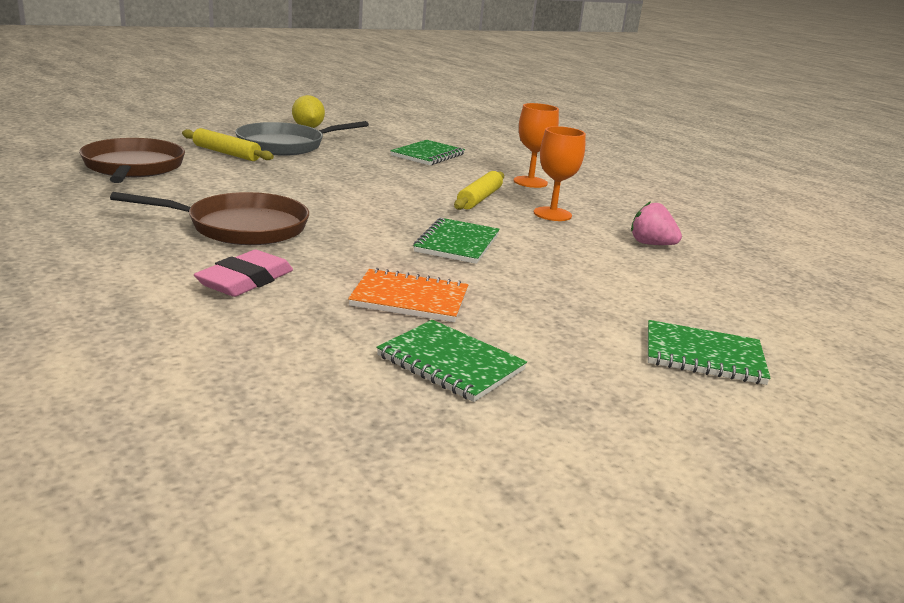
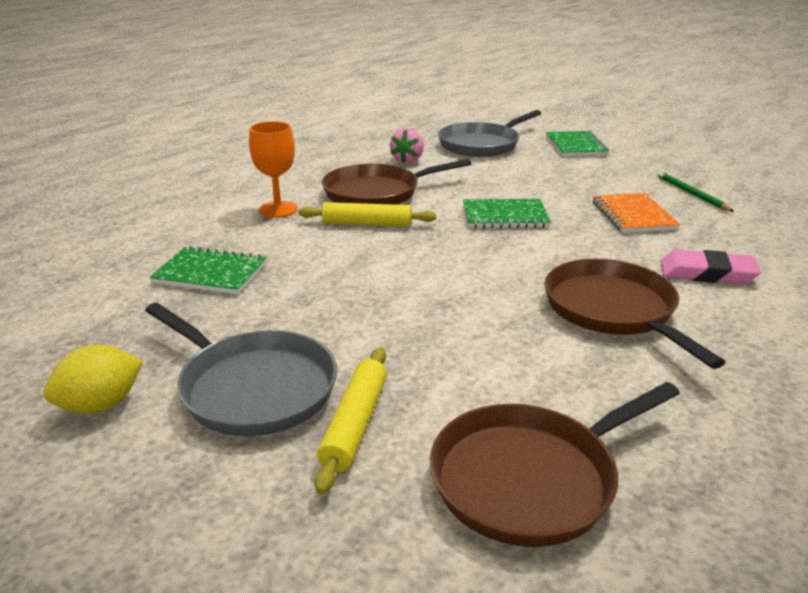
camera: 105 degrees left, 5 degrees up
green notebook [377,320,527,402] -> green pencil [657,171,735,212]
orange goblet [534,126,586,221] -> brown pan [322,159,471,205]
none -> grey pan [438,110,541,157]

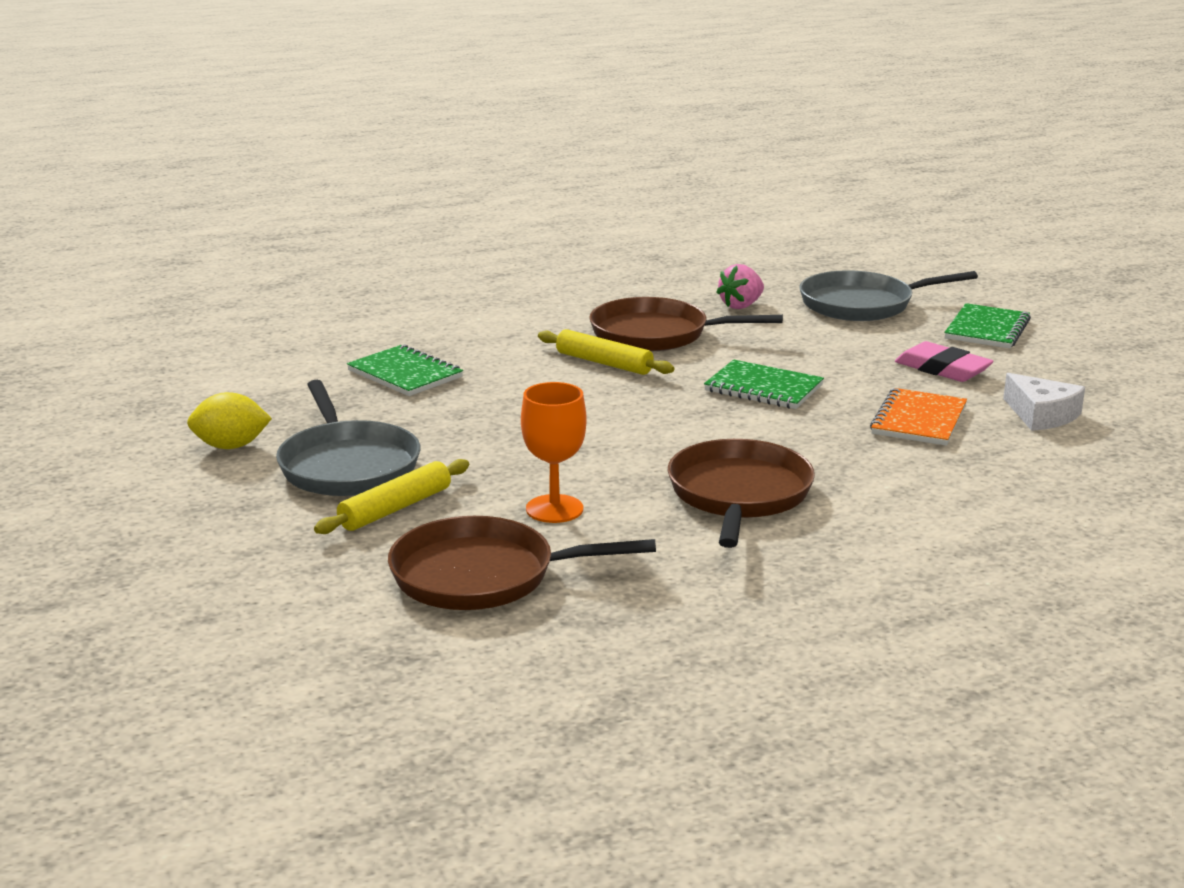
camera: 30 degrees right, 5 degrees down
orange goblet [249,121,298,218] -> orange goblet moved to [521,382,586,523]
green pencil [657,171,735,212] -> white cheese [1003,373,1085,431]
pink eraser [660,249,761,285] -> pink eraser moved to [895,341,994,382]

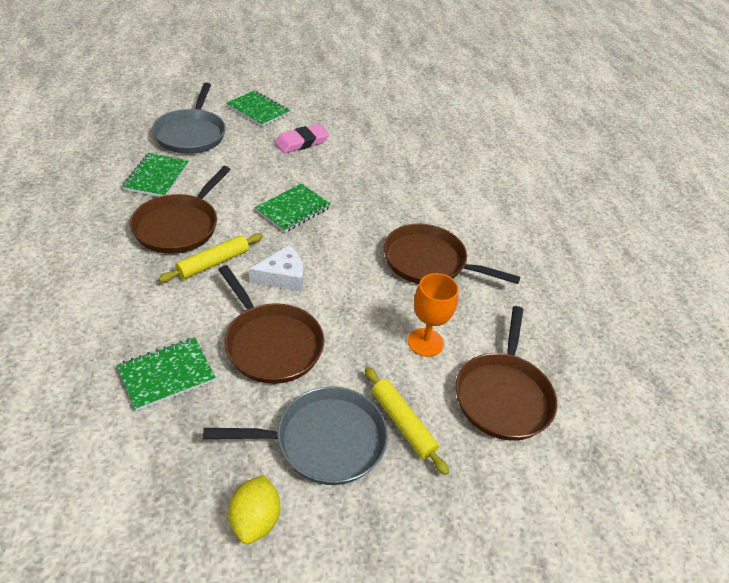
camera: 80 degrees left, 20 degrees up
pink strawberry [716,264,764,309] -> green notebook [122,153,189,197]
orange notebook [870,388,967,446] -> none
white cheese [1003,373,1085,431] -> white cheese moved to [249,245,303,292]
none -> brown pan [218,265,325,384]

